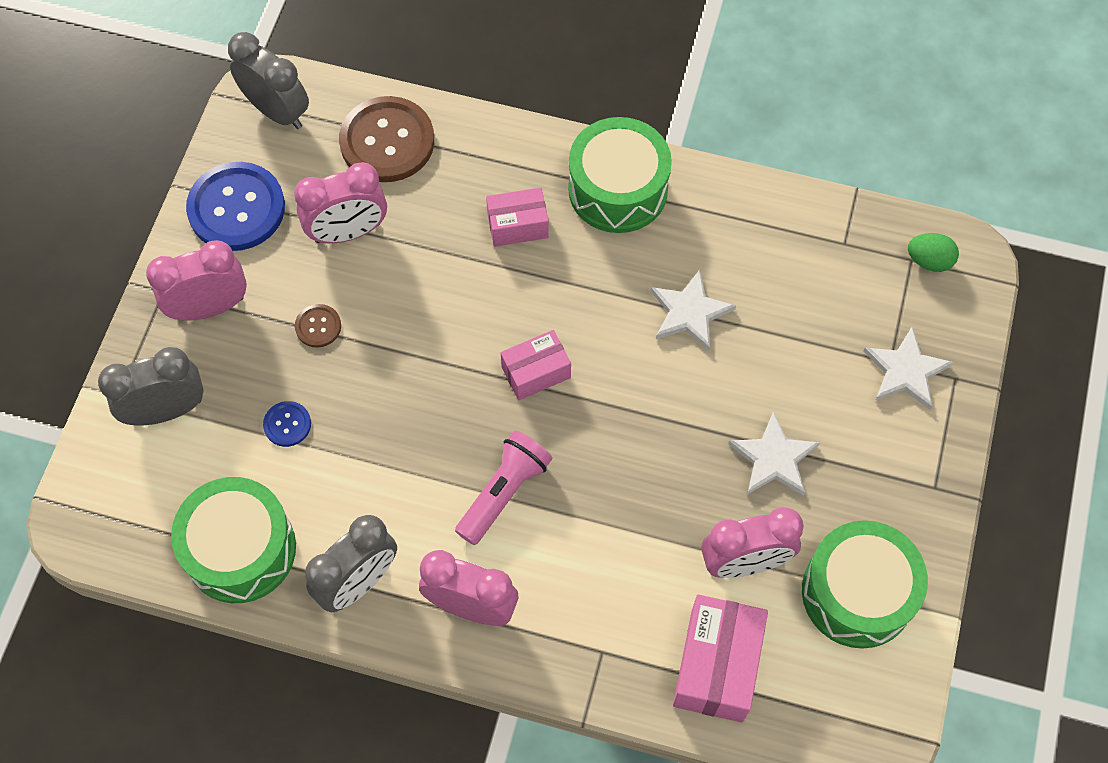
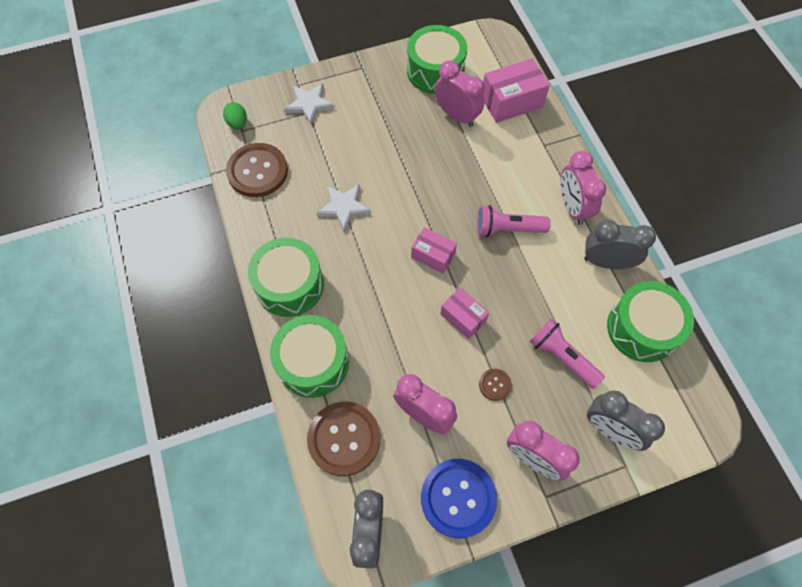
camera: 125 degrees left, 0 degrees up
blue button [263,401,311,447] -> pink flashlight [530,319,605,389]
pink box [486,187,549,247] -> pink box moved to [440,288,489,339]
white star [728,411,820,495] -> none
none -> brown button [226,143,288,197]
none -> green drum [270,315,349,398]

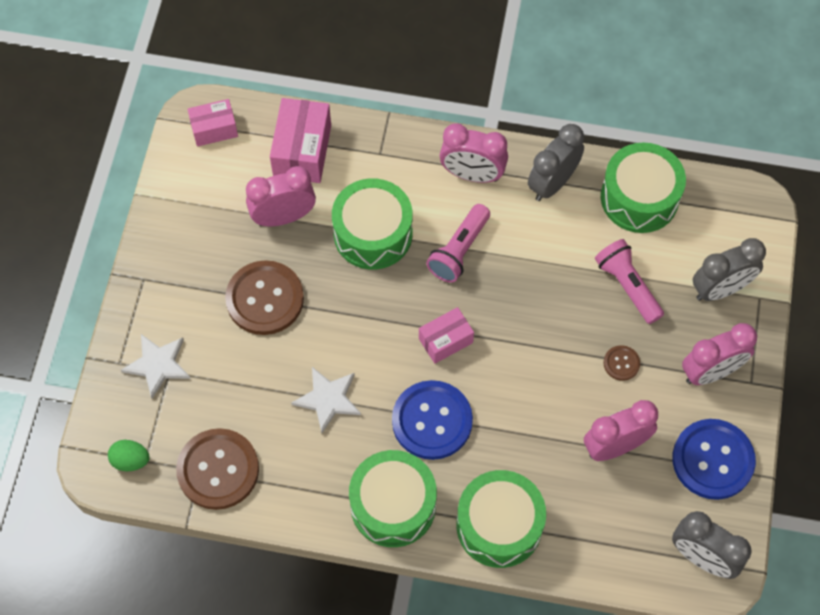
camera: 60 degrees left, 0 degrees up
brown button [307,402,380,476] -> brown button moved to [225,260,304,335]
green drum [407,25,467,94] -> green drum moved to [332,178,413,270]
pink box [440,288,489,339] -> pink box moved to [187,99,238,147]
pink flashlight [530,319,605,389] -> pink flashlight turned 75 degrees clockwise [595,239,664,324]
none -> blue button [392,380,473,460]

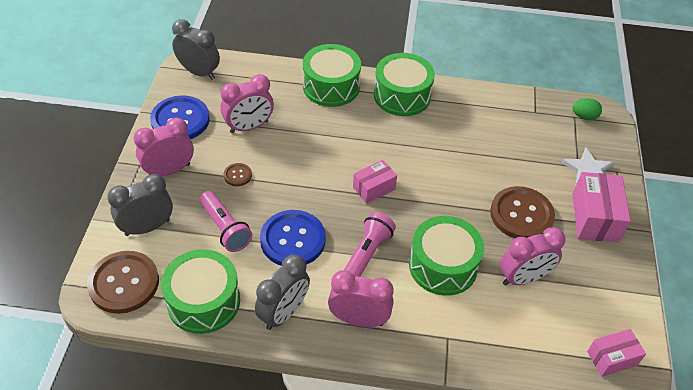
camera: 175 degrees right, 15 degrees down
brown button [176,428,259,510] -> brown button moved to [87,251,159,314]
pink box [270,98,331,183] -> pink box moved to [572,172,631,243]
white star [291,367,361,433] -> none
blue button [392,380,473,460] -> blue button moved to [260,210,326,266]

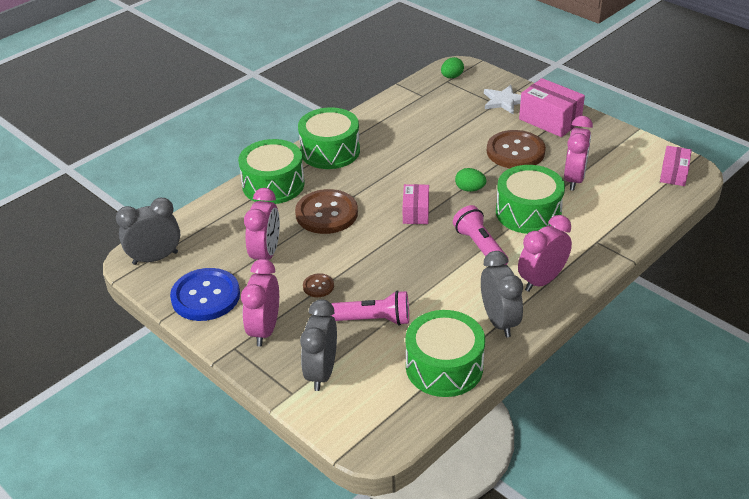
camera: 50 degrees left, 10 degrees down
brown button [87,251,159,314] -> brown button moved to [295,189,358,234]
blue button [260,210,326,266] -> none
none -> green egg [455,168,486,192]

